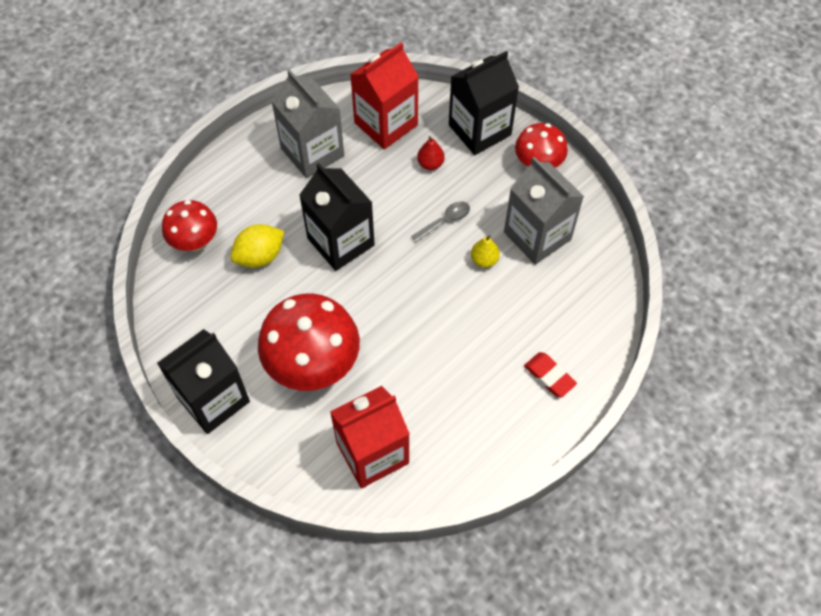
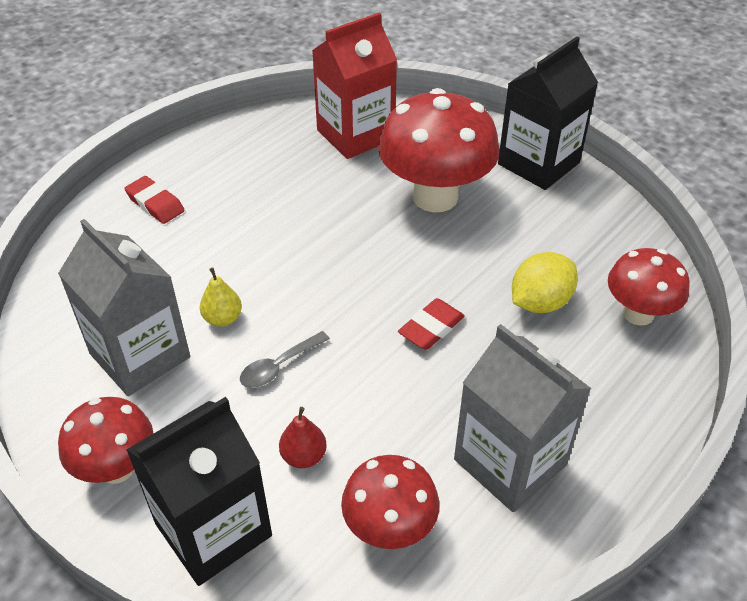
camera: 175 degrees right, 15 degrees down
black carton [299,163,375,271] -> red eraser [398,298,465,350]
red carton [350,42,419,150] -> red mushroom [341,455,439,549]

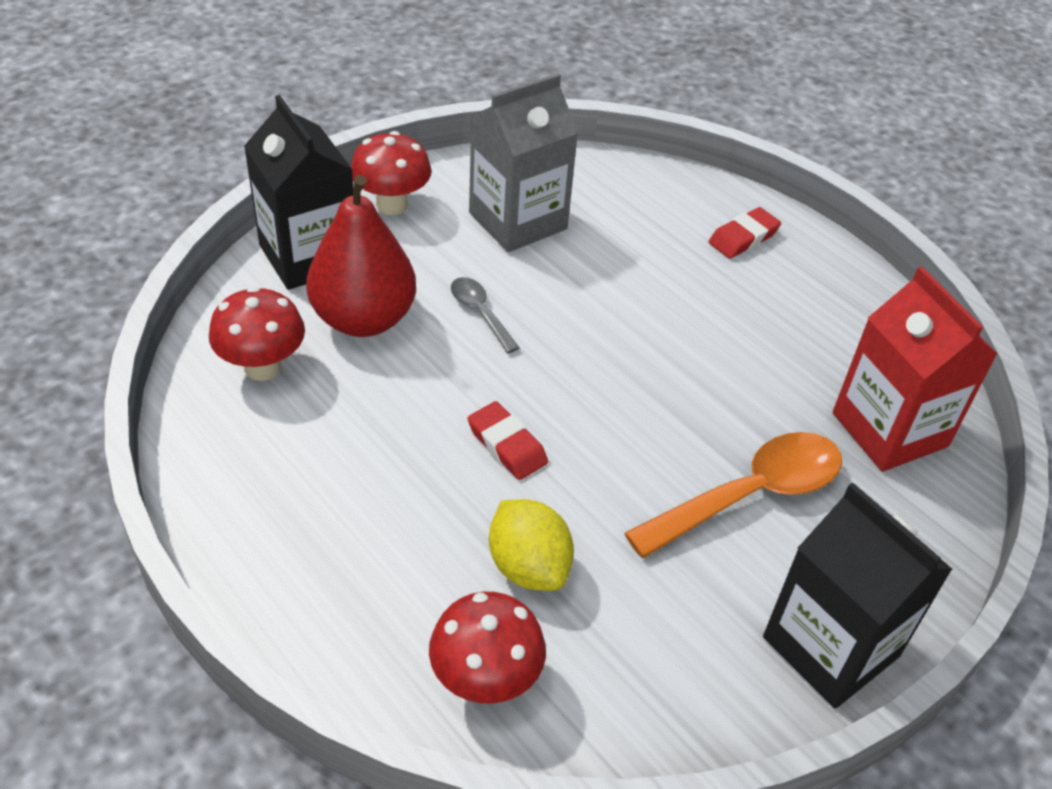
camera: 95 degrees right, 0 degrees up
yellow pear [200,267,242,327] -> none
red pear [279,407,327,468] -> red pear [306,175,416,337], size x2.29
red mushroom [378,88,500,212] -> orange spoon [625,432,842,558]
grey carton [454,324,592,512] -> none

